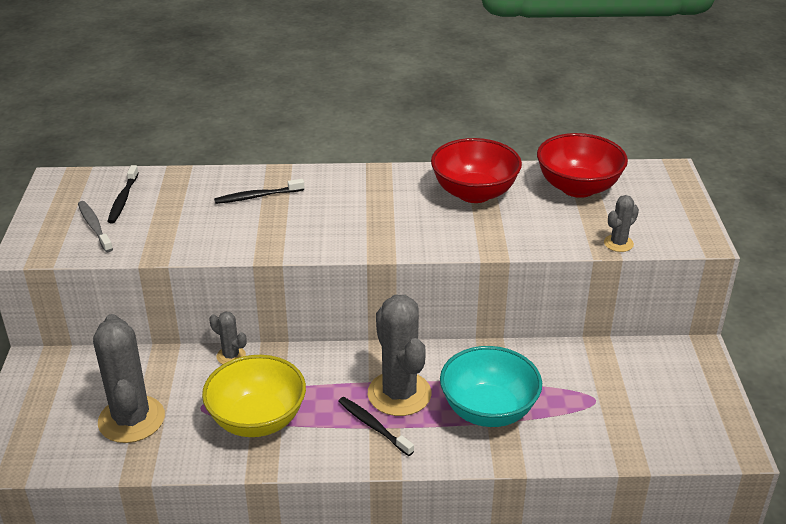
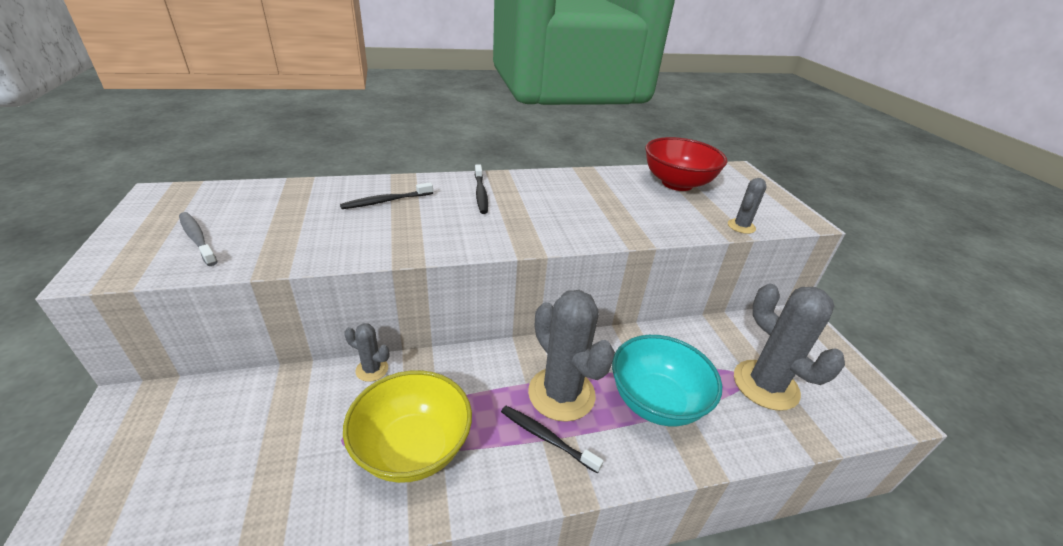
camera: 15 degrees left, 0 degrees up
grey cactus [93,314,165,443] -> grey cactus moved to [734,283,845,411]
black toothbrush [107,165,139,224] -> black toothbrush moved to [475,165,488,214]
red bowl [431,138,522,203] -> none

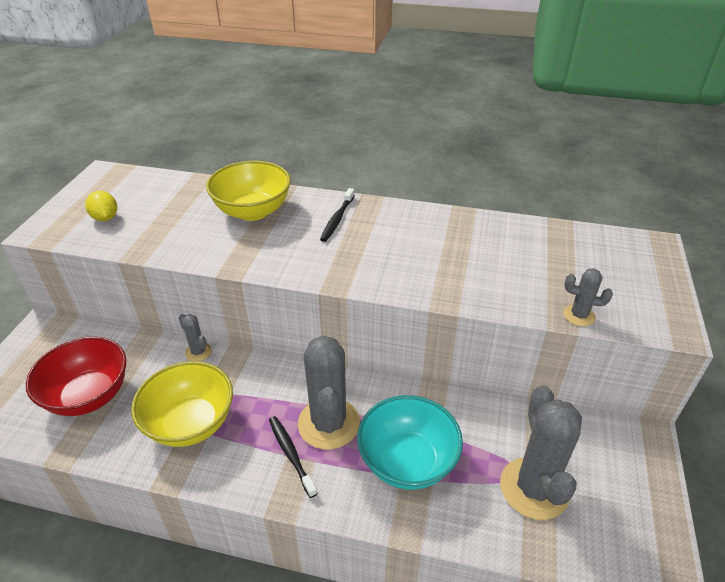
camera: 30 degrees right, 5 degrees up
grey toothbrush [179,212,218,266] -> yellow lemon [85,191,117,221]
black toothbrush [340,182,433,209] -> yellow bowl [206,161,291,221]
red bowl [645,137,727,191] -> red bowl moved to [26,337,126,416]
grey cactus [728,178,767,234] -> grey cactus turned 45 degrees clockwise [564,268,613,326]

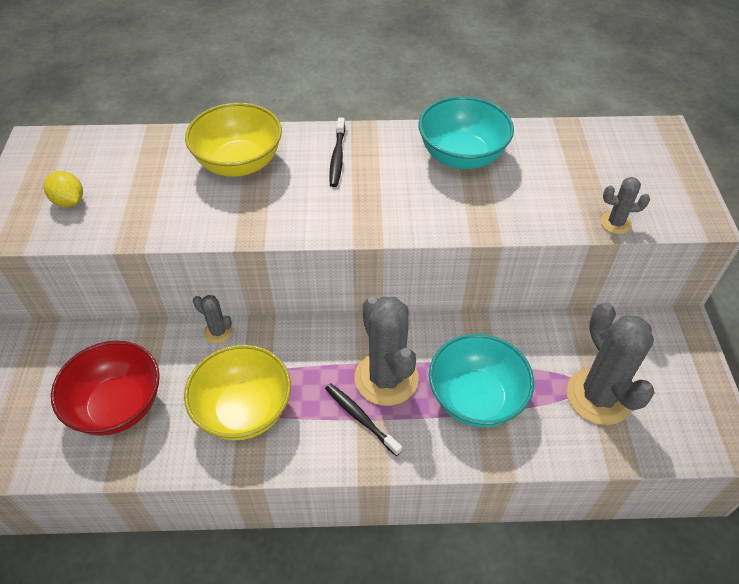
camera: 15 degrees left, 10 degrees up
none -> turquoise bowl [418,96,514,169]

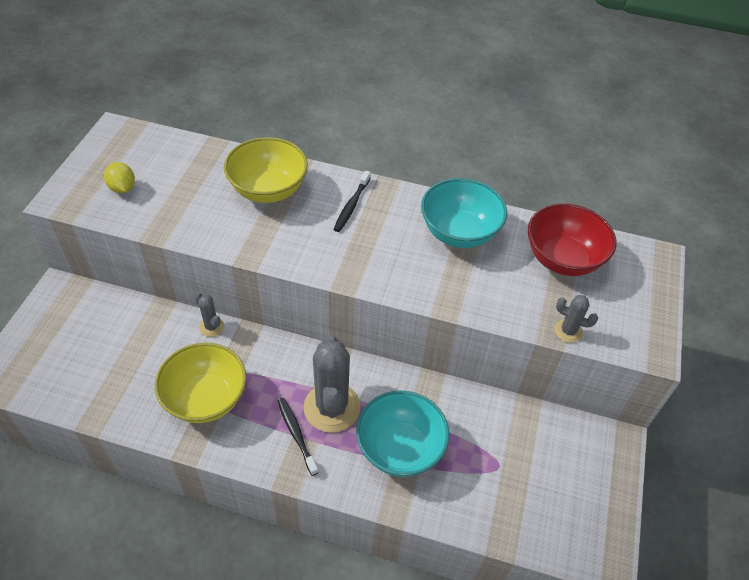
camera: 15 degrees right, 0 degrees up
red bowl [51,340,160,436] -> red bowl moved to [528,203,616,276]
grey cactus [567,302,655,425] -> none

